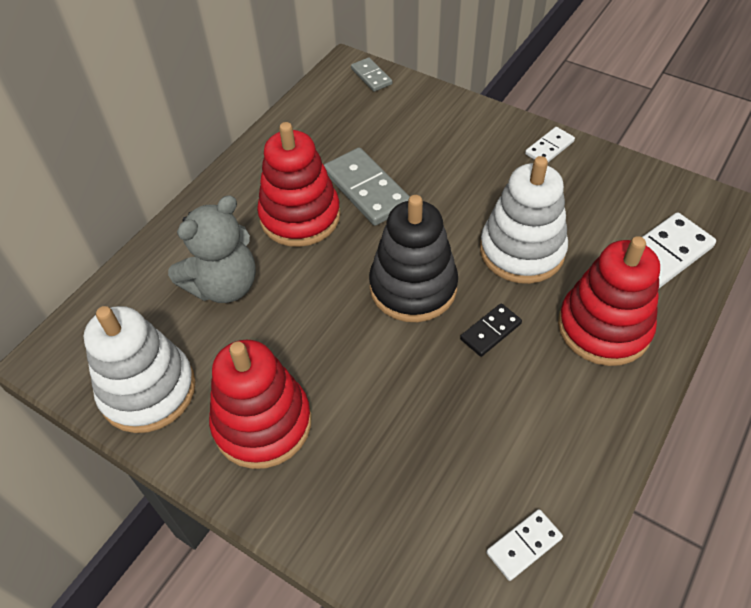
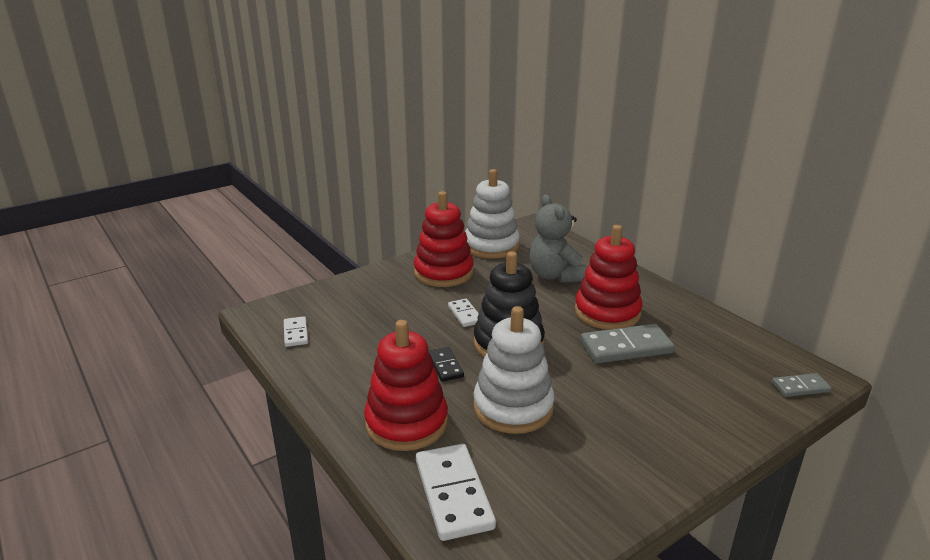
camera: 110 degrees right, 25 degrees down
white domino [525,127,575,162] -> white domino moved to [448,299,479,327]

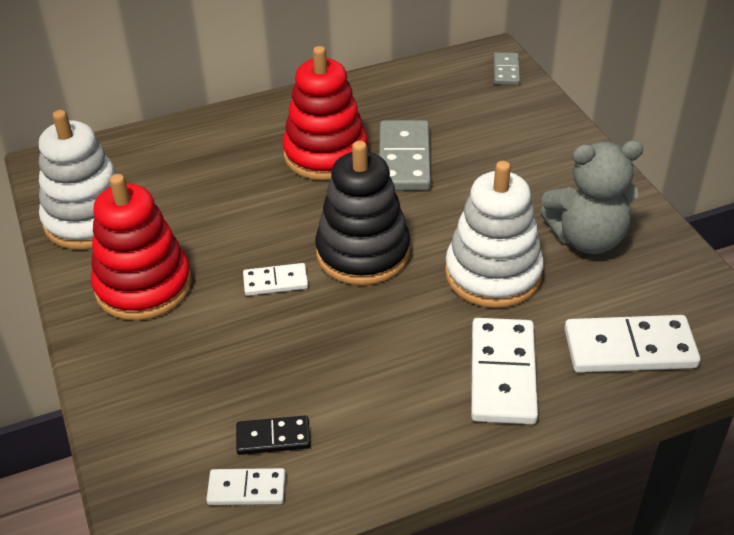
camera: 75 degrees left, 15 degrees up
red stacking toy [364,320,448,451] -> white domino [471,318,538,424]
black domino [428,347,464,382] -> black domino moved to [236,415,310,455]
grey teddy bear [530,194,587,283] -> grey teddy bear moved to [540,140,643,254]

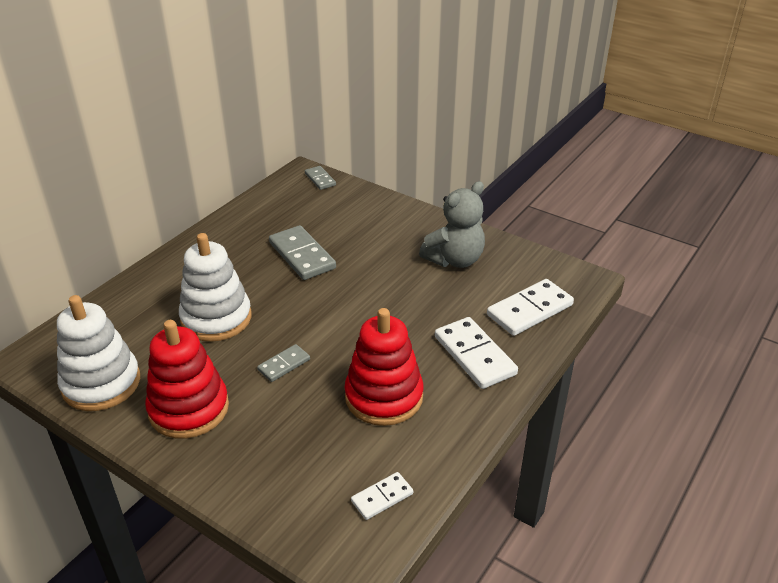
camera: 35 degrees left, 5 degrees down
black domino [236,415,310,455] -> none
white domino [243,263,308,296] -> grey domino [257,344,310,382]
red stacking toy [283,46,368,180] -> red stacking toy moved to [345,308,423,426]
black stacking toy [315,141,410,285] -> none
white stacking toy [445,161,544,308] -> white stacking toy moved to [179,233,252,342]

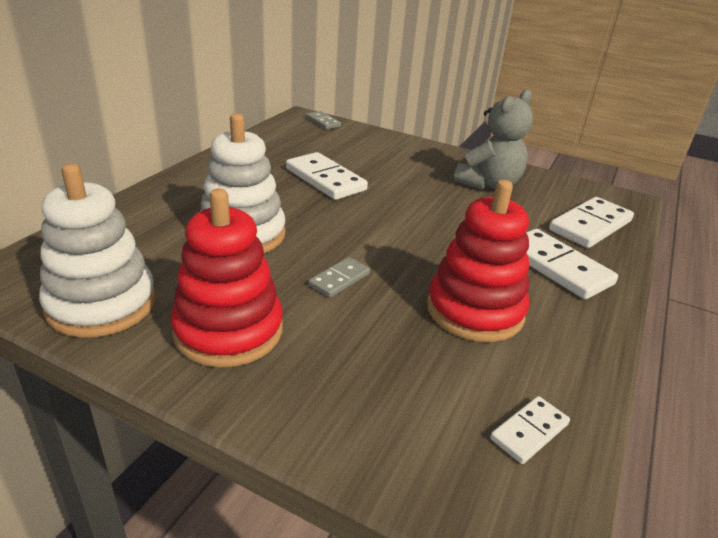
camera: 10 degrees left, 5 degrees down
grey domino [269,225,336,280] -> white domino [286,152,368,200]

